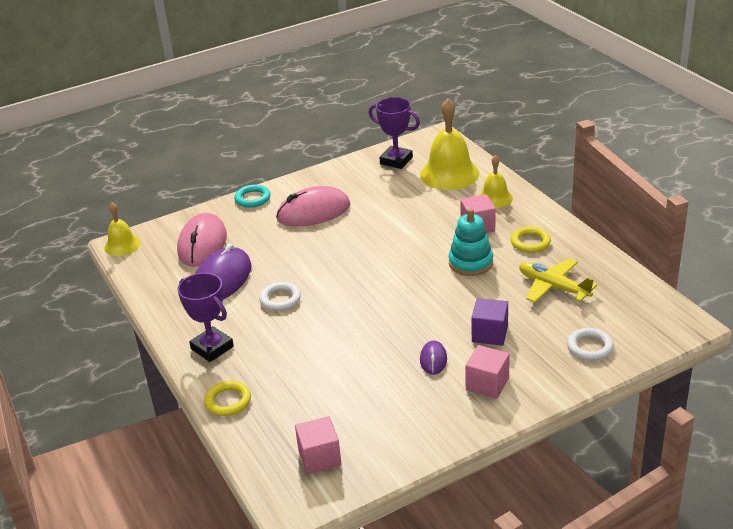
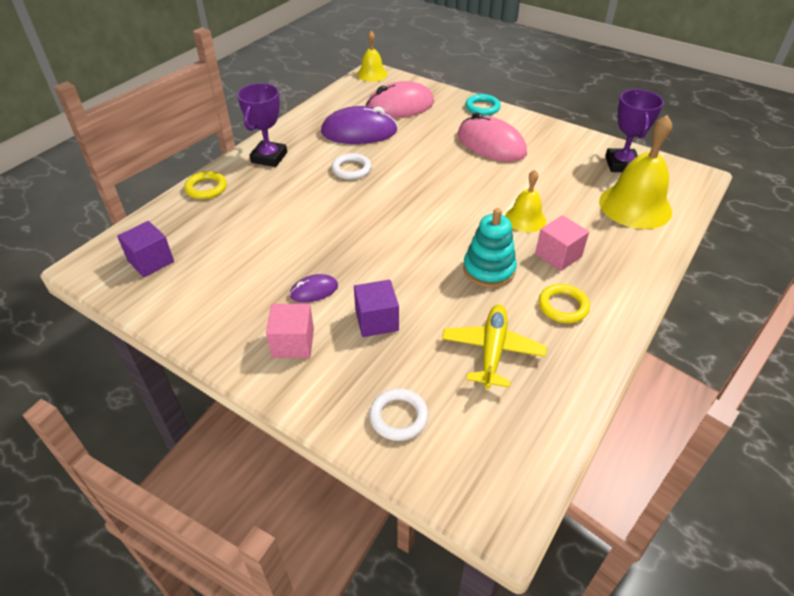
camera: 60 degrees right, 10 degrees up
pink cube [295,416,342,474] -> purple cube [117,221,174,277]
yellow bell [478,155,513,208] -> yellow bell moved to [505,170,546,232]

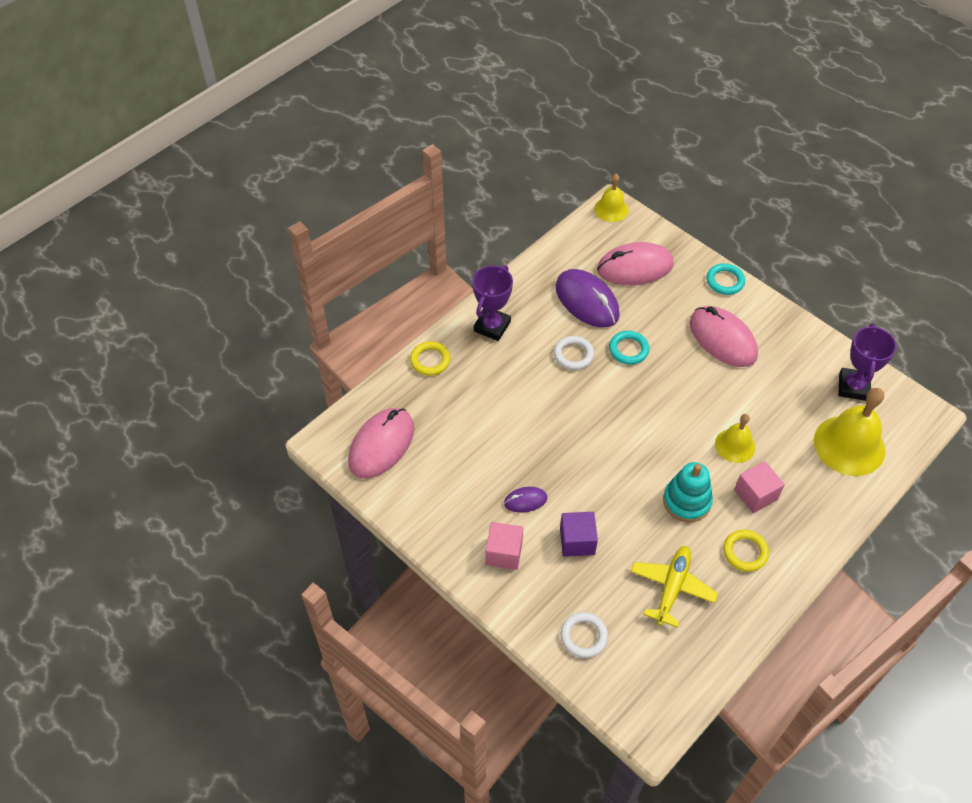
camera: 10 degrees right, 10 degrees up
purple cube [117,221,174,277] -> pink mouse [348,408,414,479]
purple mouse [321,106,398,144] -> purple mouse turned 45 degrees clockwise [556,269,620,328]
none -> turquoise ring [609,331,649,365]

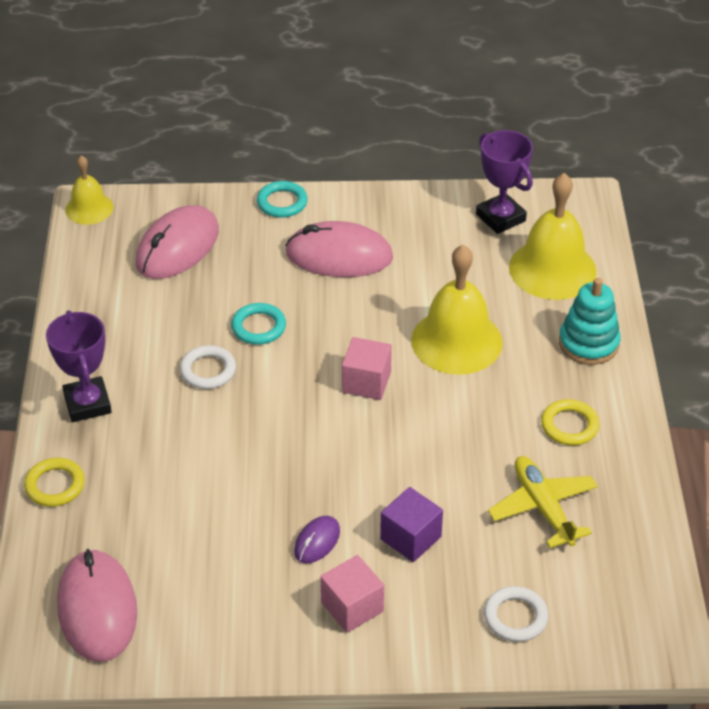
camera: 45 degrees left, 10 degrees down
purple mouse [556,269,620,328] -> none
turquoise stacking toy [663,462,713,522] -> turquoise stacking toy moved to [559,278,621,365]
yellow bell [715,414,755,463] -> yellow bell [411,245,503,375], size x1.76
pink cube [734,461,785,513] -> pink cube moved to [342,337,392,400]

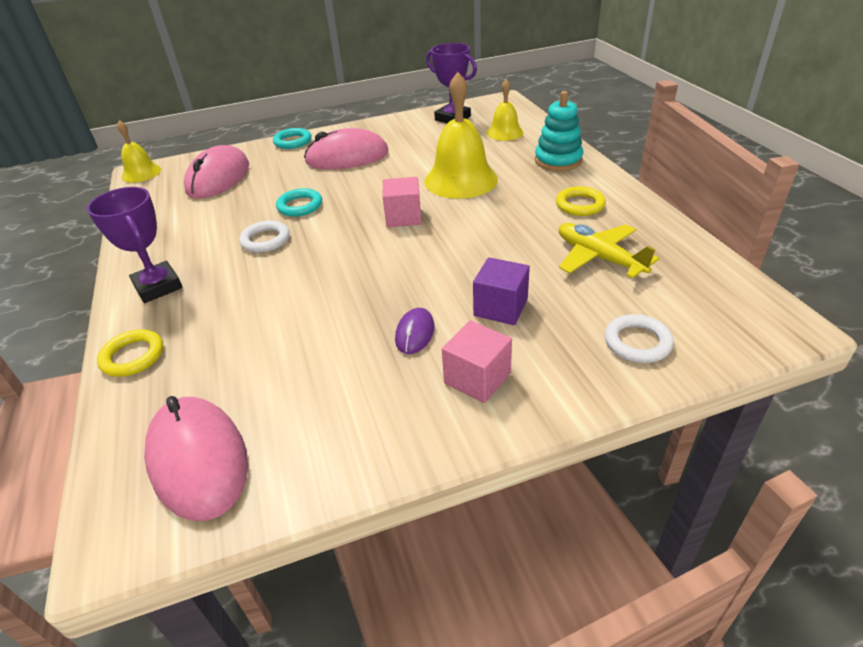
camera: 15 degrees left, 5 degrees down
yellow bell [509,173,597,300] -> yellow bell [487,79,524,141], size x0.57

